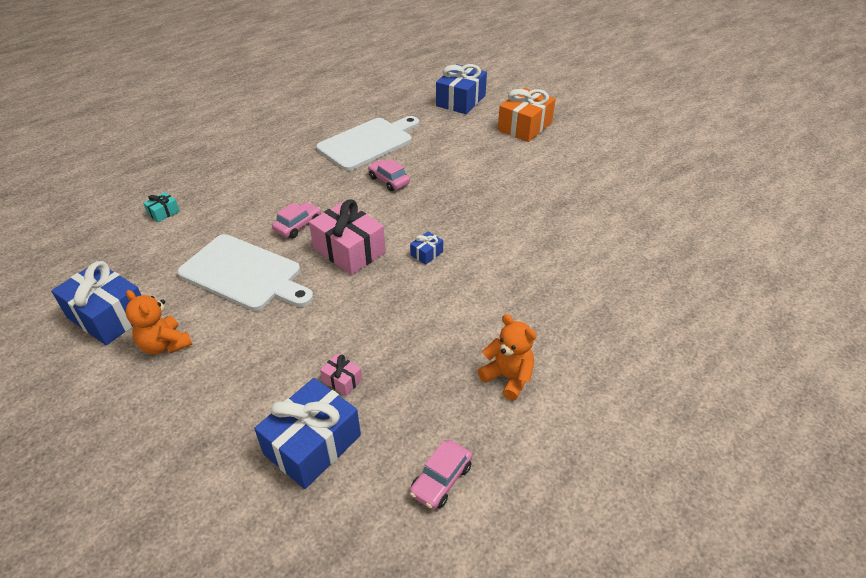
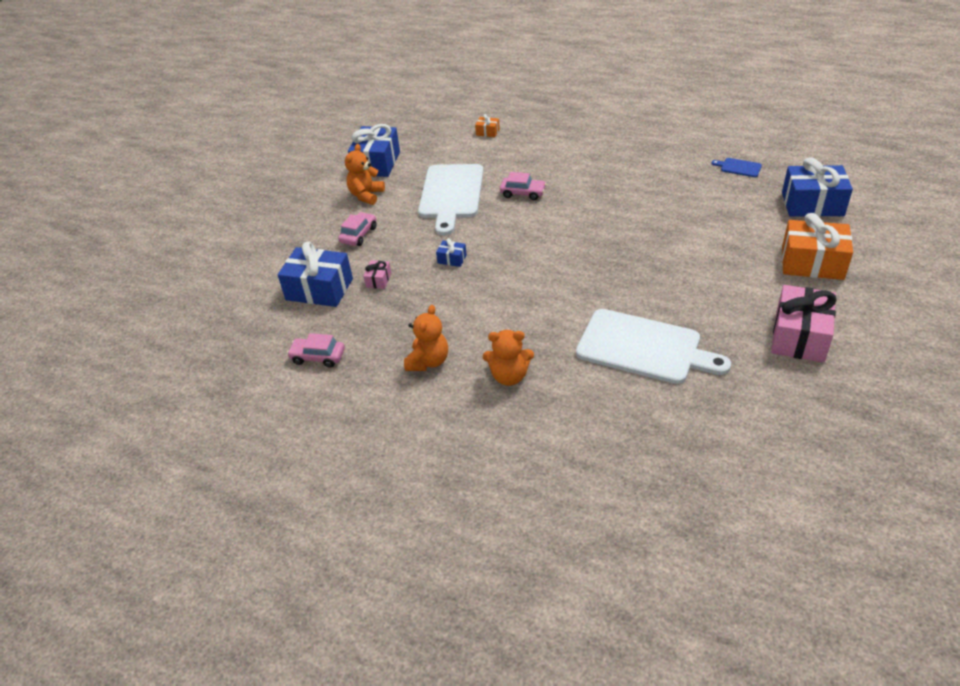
camera: 70 degrees right, 0 degrees up
turquoise gift [143,192,180,222] -> orange gift [475,114,500,137]
pink gift [309,200,386,275] -> pink gift moved to [771,285,837,363]
white cutting board [316,116,419,171] -> white cutting board moved to [576,309,731,384]
pink car [368,159,410,191] -> pink car moved to [338,212,377,246]
blue gift [410,231,443,265] -> blue gift moved to [436,238,467,267]
none -> orange teddy bear [483,330,534,386]
none -> blue cutting board [711,158,762,177]

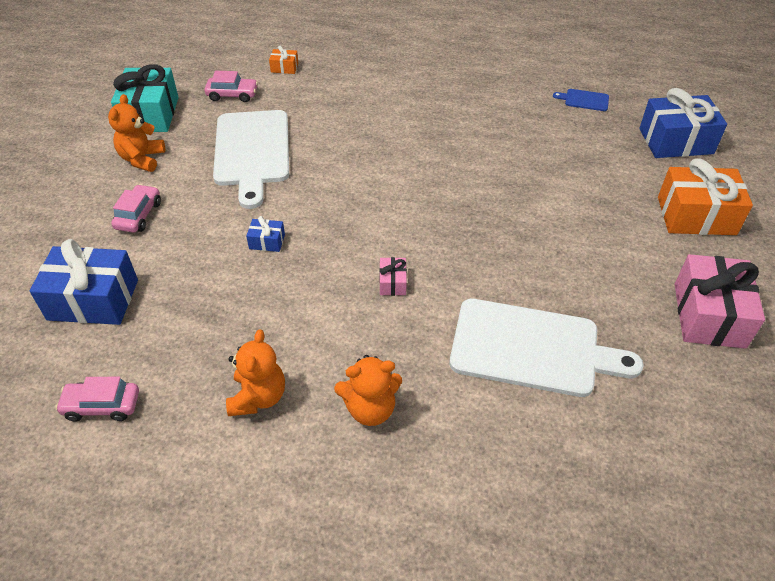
camera: 15 degrees left, 5 degrees up
blue gift [348,124,400,177] -> turquoise gift [111,64,179,132]
pink gift [364,260,391,289] -> pink gift moved to [379,257,407,296]
pink car [500,172,546,200] -> pink car moved to [205,71,258,102]

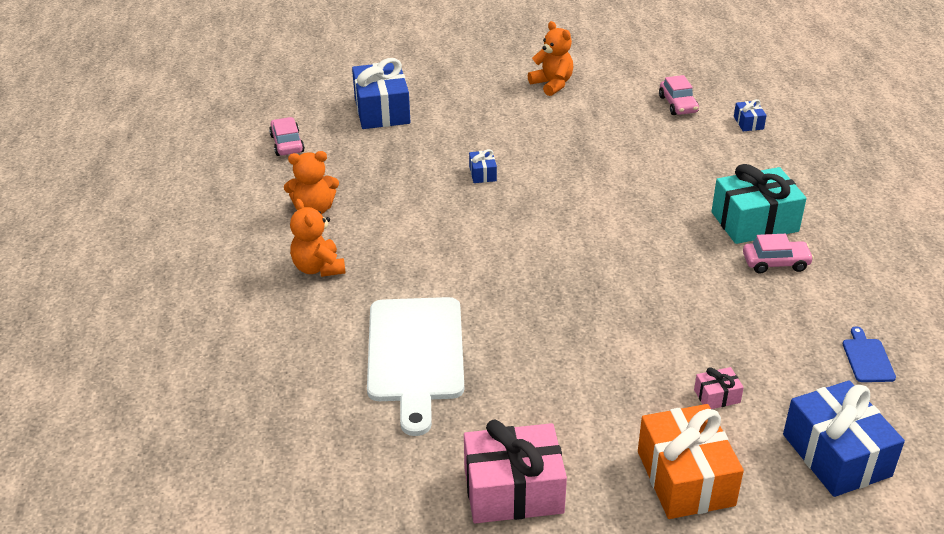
camera: 75 degrees right, 10 degrees down
orange teddy bear [108,94,165,172] -> orange teddy bear turned 60 degrees clockwise [528,21,573,96]
turquoise gift [111,64,179,132] -> turquoise gift moved to [711,164,807,244]
pink car [111,184,161,233] -> pink car moved to [743,234,814,274]
white cutting board [213,110,289,209] -> none
orange gift [269,45,298,74] -> blue gift [734,99,767,131]
pink gift [379,257,407,296] -> pink gift moved to [694,367,744,409]

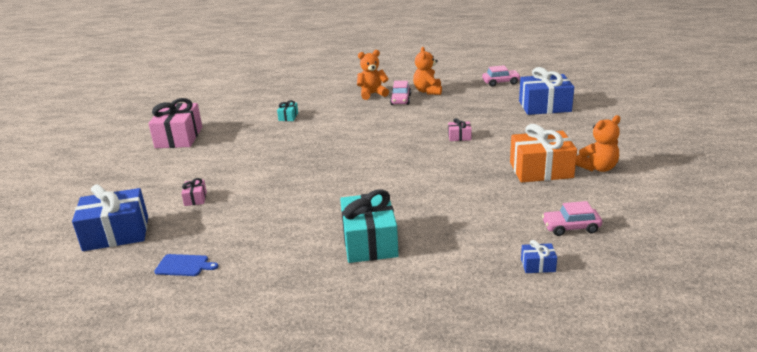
camera: 100 degrees right, 10 degrees down
white cutting board [367,297,464,436] -> turquoise gift [277,100,298,121]
blue gift [469,149,497,183] -> pink gift [448,118,472,141]
orange gift [638,404,744,519] -> orange gift moved to [510,124,577,183]
pink car [743,234,814,274] -> pink car moved to [390,81,411,105]

